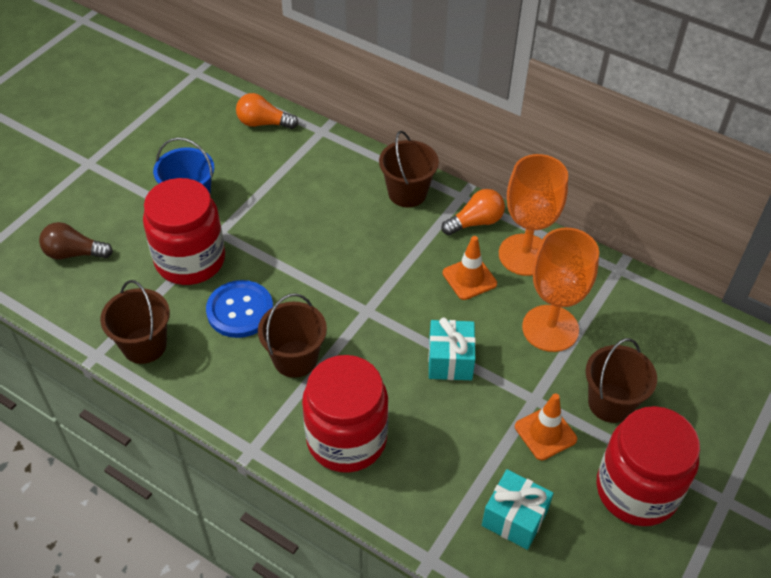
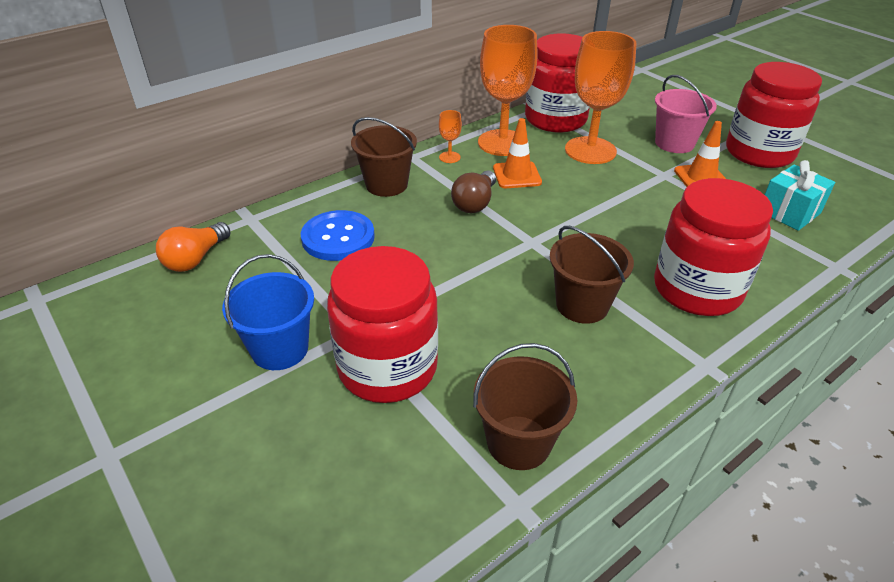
camera: 70 degrees left, 10 degrees down
brown light bulb [39,222,113,260] -> brown light bulb moved to [451,171,496,213]
blue button [206,280,273,338] -> blue button moved to [300,210,375,261]
turquoise gift [428,318,476,380] -> none
orange light bulb [441,189,505,235] -> orange goblet [439,110,462,163]
brown bucket [585,338,657,423] -> pink bucket [655,75,717,153]
none -> red jar [525,33,590,133]

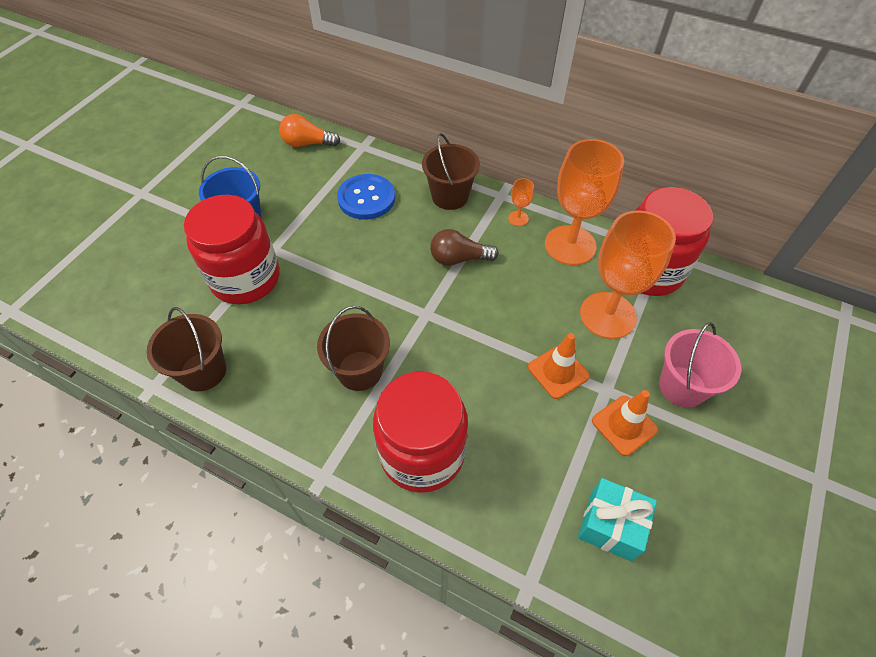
camera: 65 degrees right, 15 degrees up
orange traffic cone [493,118,542,188] -> orange traffic cone moved to [528,333,590,399]
red jar [726,62,822,168] -> none

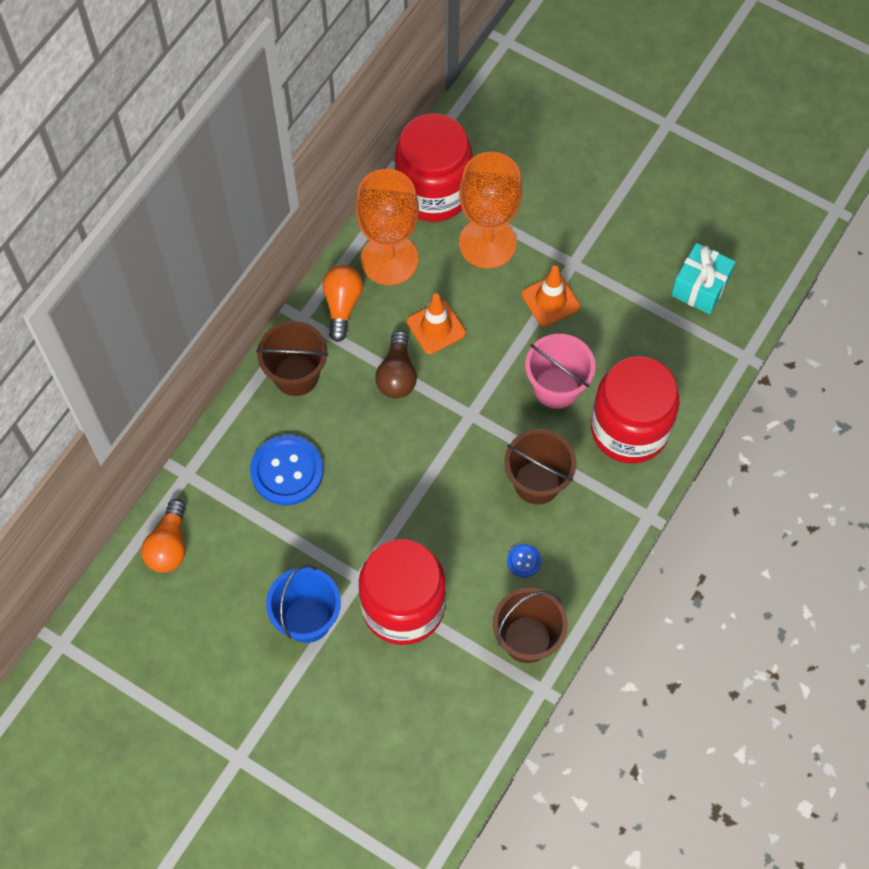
camera: 85 degrees left, 10 degrees up
orange goblet [508,178,534,226] -> orange light bulb [322,265,363,342]
orange traffic cone [592,390,658,456] -> orange traffic cone moved to [407,293,466,354]
pink bucket [659,322,741,408] -> pink bucket moved to [525,334,595,409]
none -> blue button [507,544,541,577]

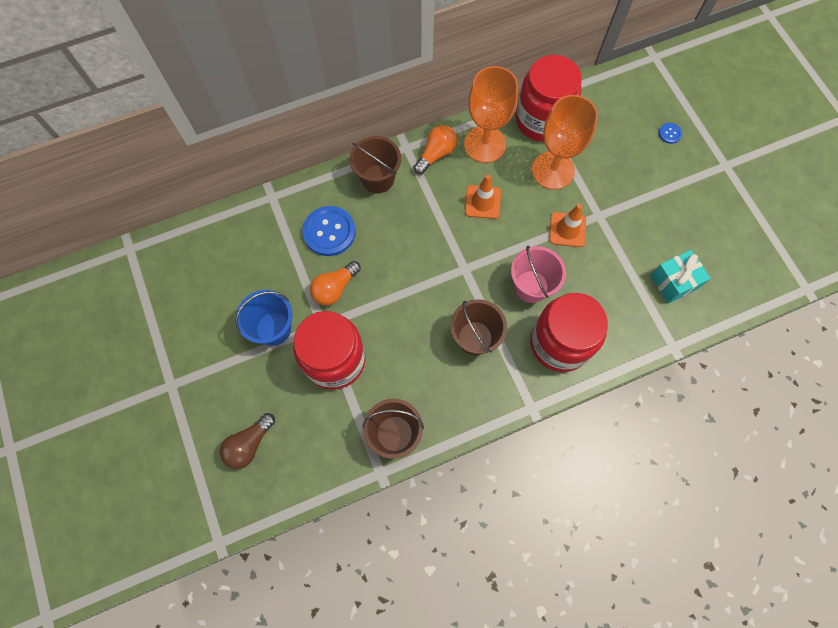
camera: 35 degrees right, 5 degrees up
orange light bulb [141,499,186,573] -> orange light bulb moved to [310,261,361,305]
brown light bulb [375,331,417,398] -> brown light bulb moved to [220,413,275,469]
blue button [507,544,541,577] -> blue button moved to [659,123,682,144]

